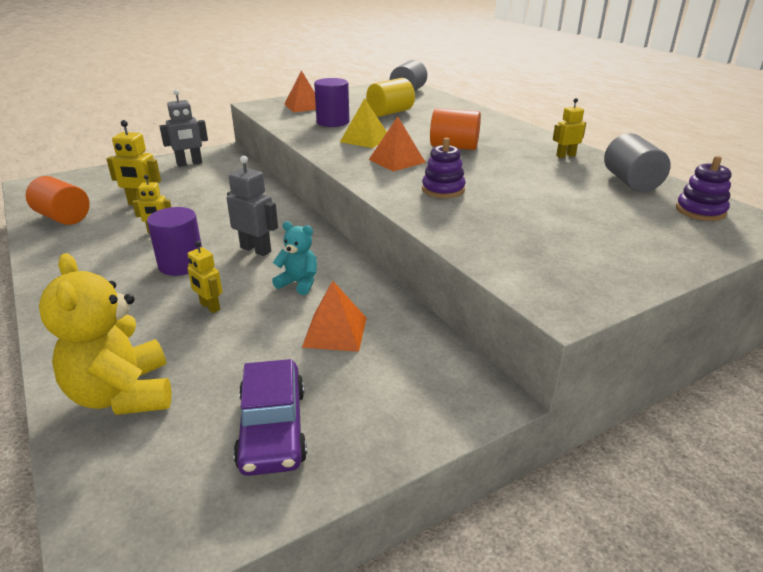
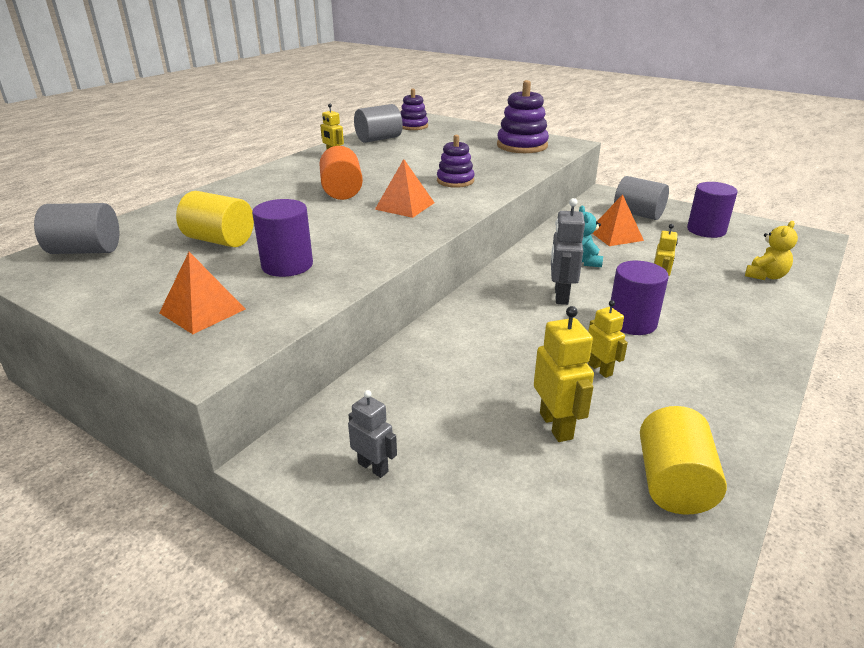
camera: 115 degrees left, 0 degrees up
orange cylinder [26,176,90,225] -> yellow cylinder [640,406,727,514]
yellow teddy bear [39,253,171,415] -> yellow teddy bear [745,221,798,280], size x0.55
grey robot [159,90,208,167] -> grey robot [348,390,397,478], size x0.65
purple car [233,359,307,476] -> purple cylinder [687,182,738,238]
yellow pyramid [340,98,387,148] -> none
none -> purple stacking toy [497,80,549,153]
none -> grey cylinder [614,176,669,220]

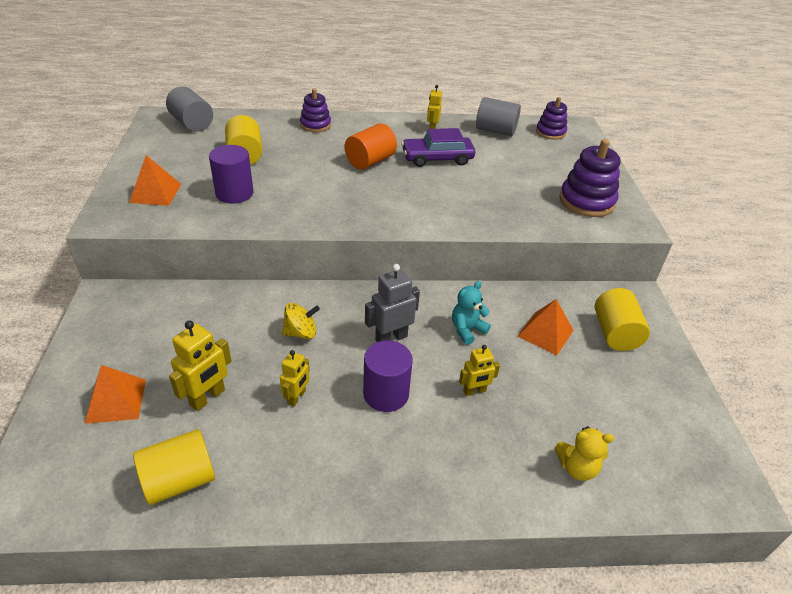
camera: 50 degrees right, 10 degrees up
grey robot [348,390,397,478] -> none
orange pyramid [375,159,434,218] -> orange pyramid moved to [85,365,146,424]
purple stacking toy [437,135,475,188] -> purple stacking toy moved to [300,88,331,132]
grey cylinder [614,176,669,220] -> yellow cylinder [595,288,650,351]
purple cylinder [687,182,738,238] -> none
none -> yellow spinning top [282,303,320,339]
none -> purple car [401,128,475,167]

